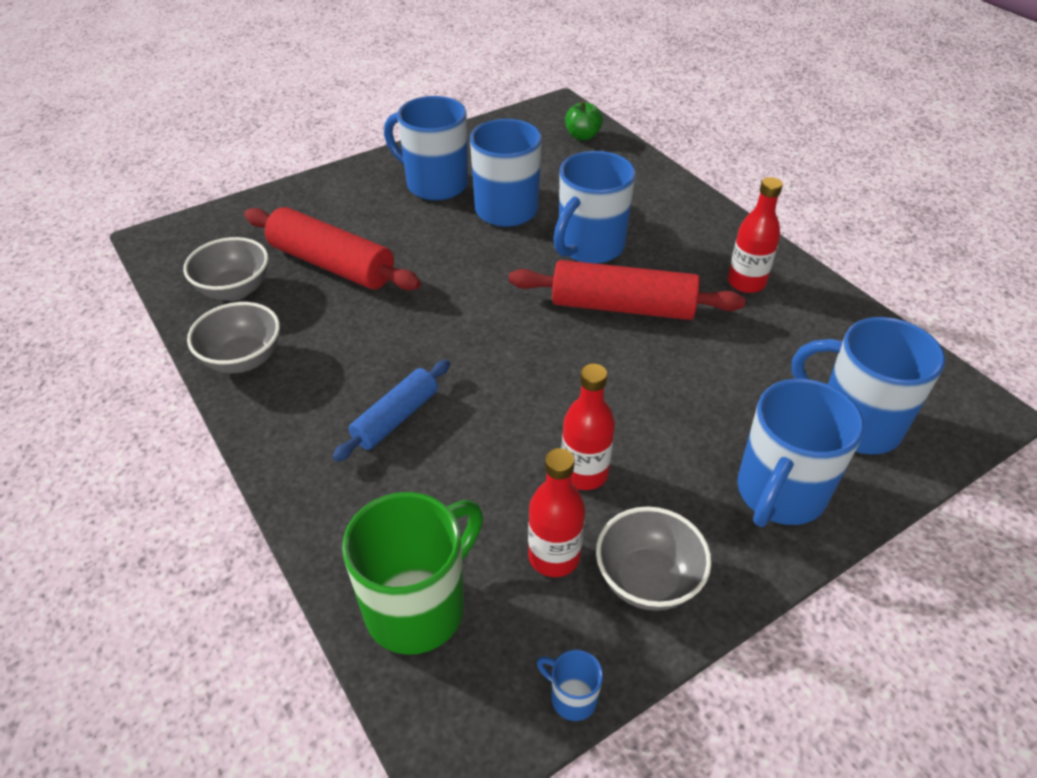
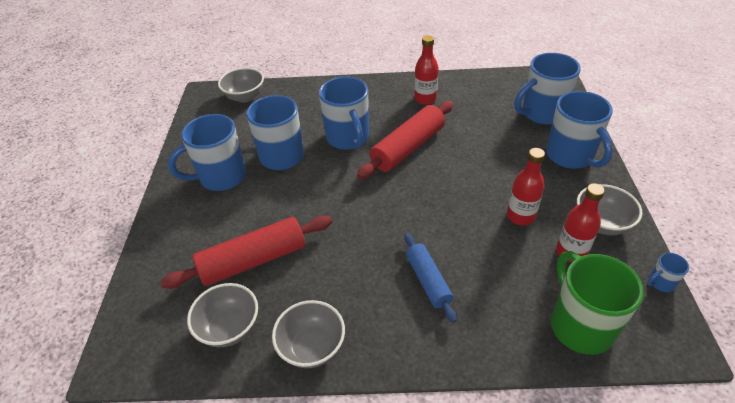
camera: 55 degrees left, 0 degrees up
green apple [565,101,603,140] -> grey bowl [218,68,264,103]

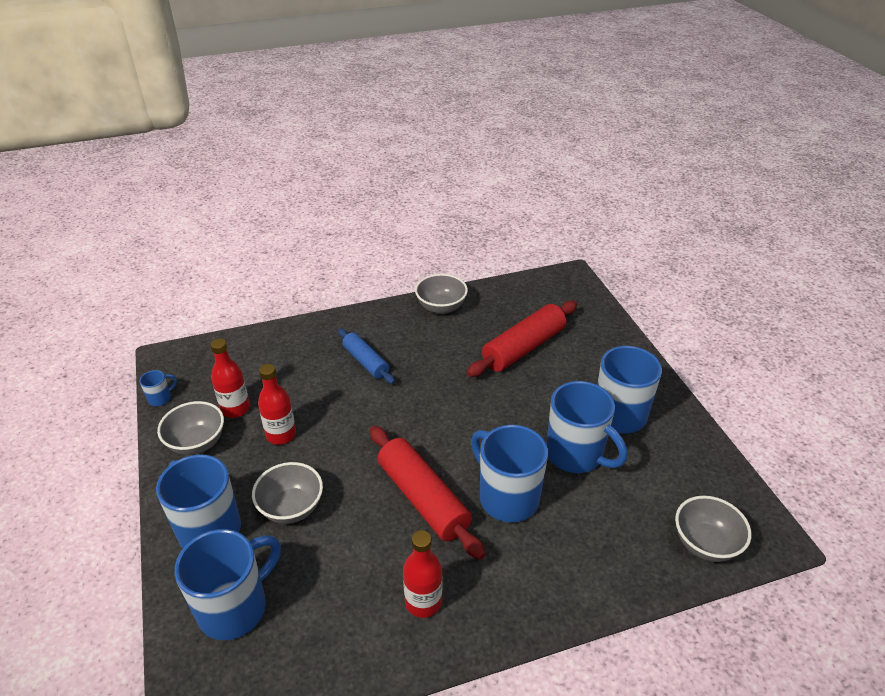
camera: 160 degrees right, 5 degrees down
grey bowl [187,283,258,347] -> grey bowl moved to [252,462,323,524]
red rolling pin [357,101,453,179] -> red rolling pin turned 60 degrees counterclockwise [370,426,485,560]
green mug [551,251,644,355] -> none

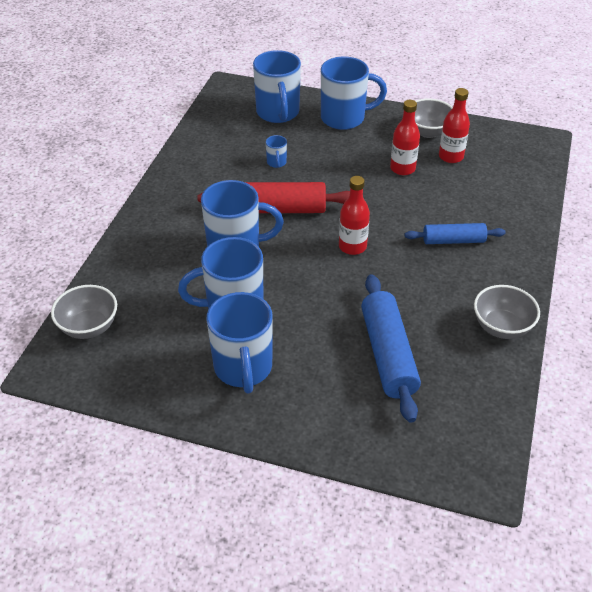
camera: 125 degrees right, 5 degrees up
blue mug [140,370,177,406] -> blue mug moved to [266,135,287,168]
grey bowl [252,462,323,524] -> none
red bottle [403,530,442,618] -> red bottle moved to [339,176,370,255]
red rolling pin [467,301,577,377] -> blue rolling pin [361,274,421,423]

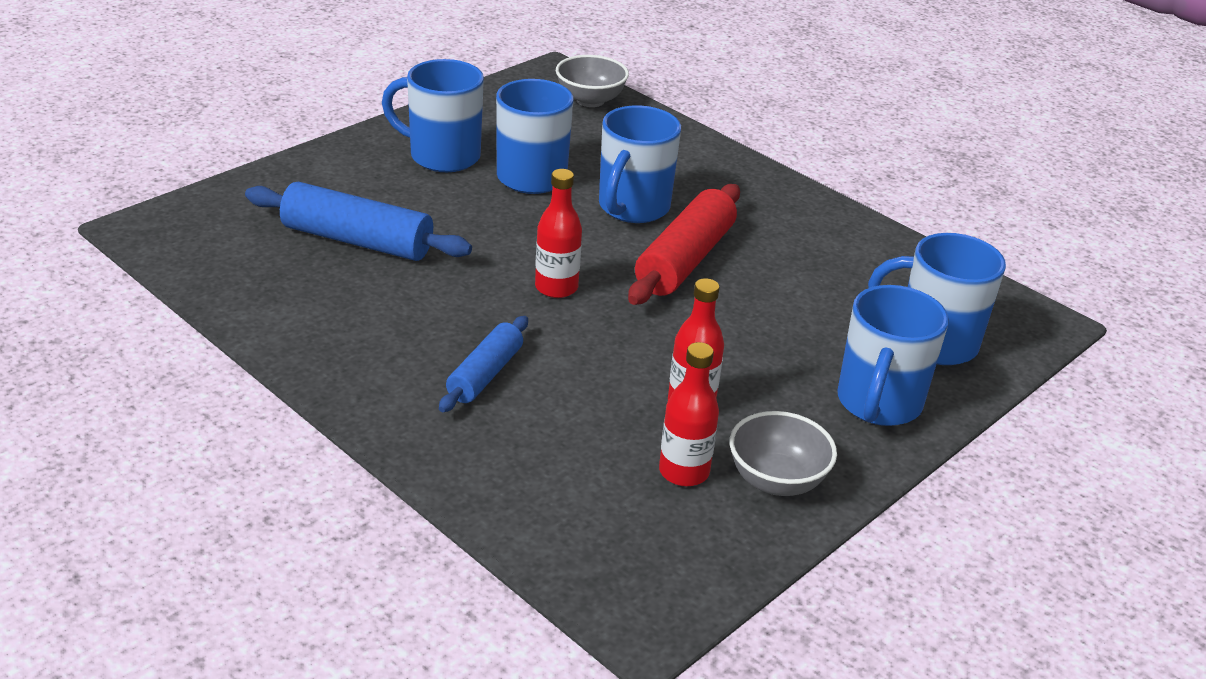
camera: 115 degrees right, 10 degrees down
blue mug [266,135,287,168] -> none
grey bowl [474,285,540,339] -> none

